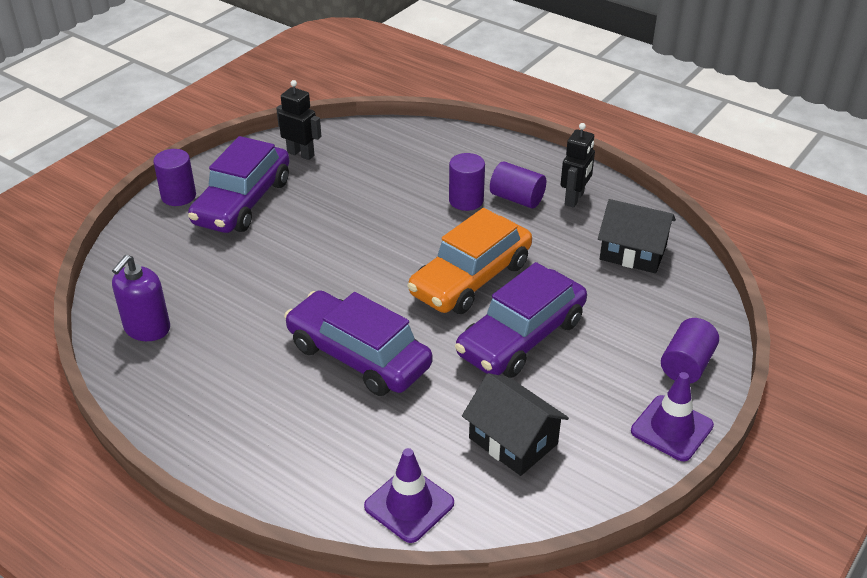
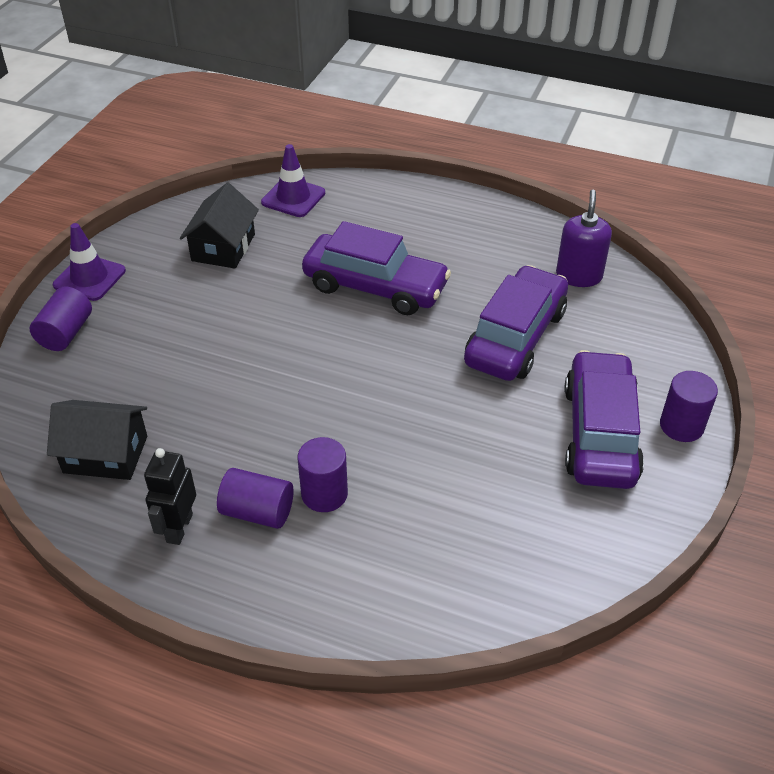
camera: 165 degrees right, 5 degrees up
black robot [276,80,321,160] -> none
orange car [407,208,532,314] -> none
purple car [455,262,587,378] -> purple car moved to [464,265,568,381]
black house [462,373,569,476] -> black house turned 75 degrees clockwise [180,183,259,268]

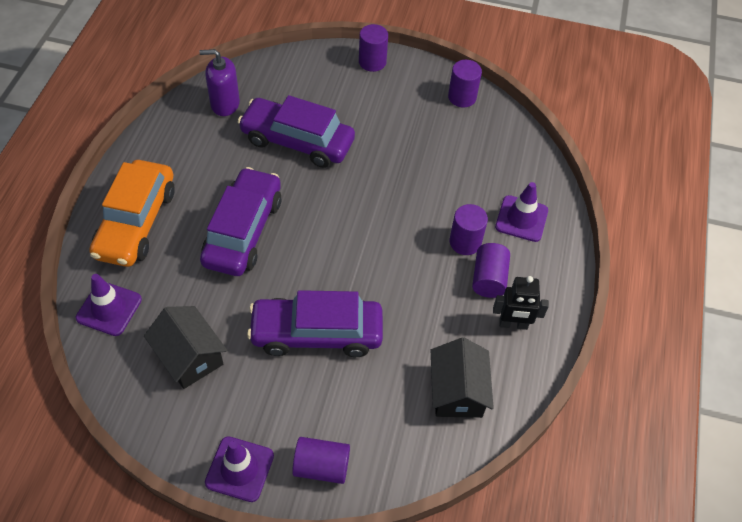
camera: 100 degrees left, 10 degrees up
black house [180,183,259,268] -> black house turned 45 degrees clockwise [144,306,227,389]
purple car [564,350,644,489] -> purple car moved to [247,290,383,357]
none -> orange car [89,160,175,267]
none -> purple cylinder [448,60,482,108]
none -> purple traffic cone [495,182,548,242]

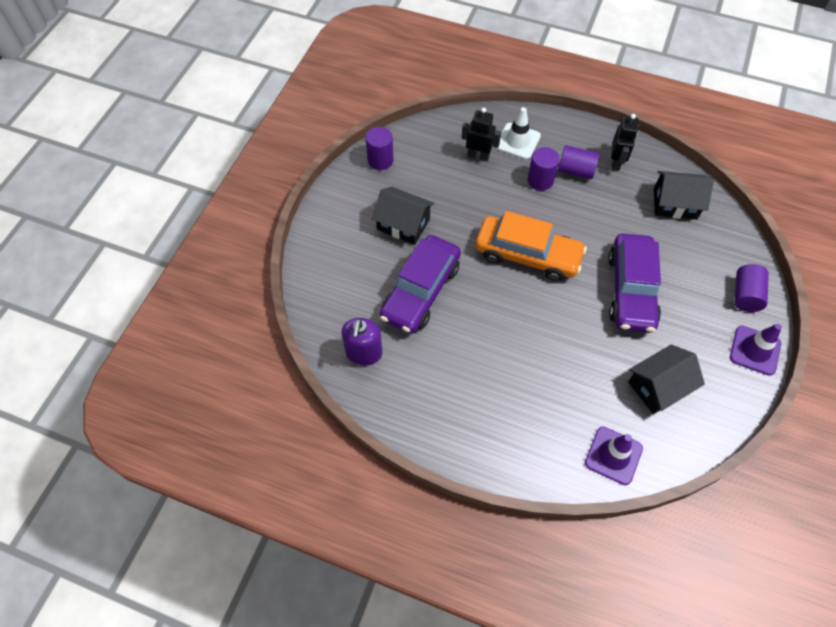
camera: 80 degrees left, 5 degrees up
orange car [89,160,175,267] -> orange car moved to [475,211,587,282]
purple car [200,167,281,276] -> none
purple cylinder [359,24,388,72] -> none
purple traffic cone [495,182,548,242] -> white traffic cone [496,107,541,159]
none -> black house [372,187,435,245]
none -> black robot [462,108,501,161]

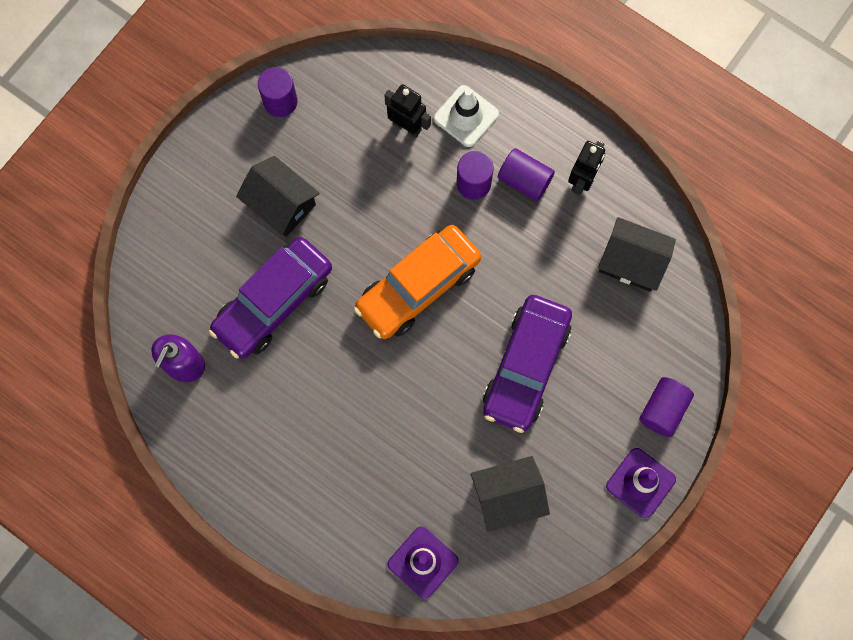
camera: 15 degrees right, 15 degrees up
orange car [475,211,587,282] -> orange car turned 105 degrees clockwise [354,225,481,339]

